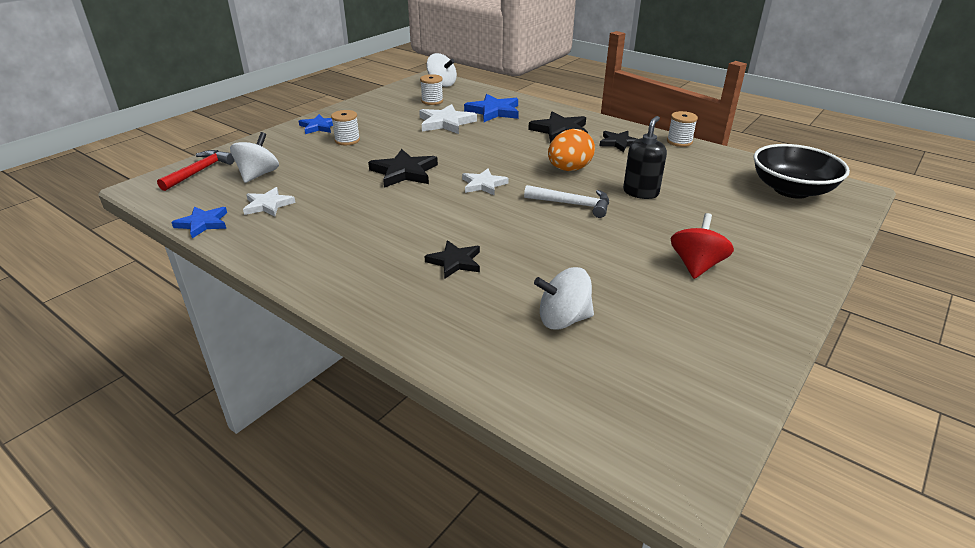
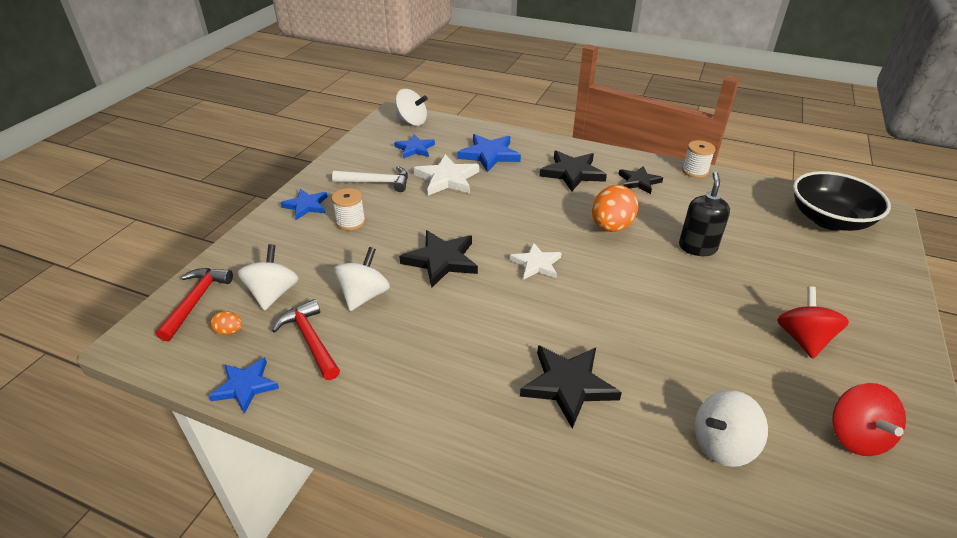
camera: 15 degrees left, 5 degrees up
white star [243,187,296,217] -> red hammer [272,299,340,380]
white spool [420,74,443,105] -> blue star [394,135,435,158]
black star [424,240,480,279] -> black star [520,345,622,429], size x1.51
white hammer [524,185,609,218] -> white hammer moved to [332,166,408,192]
none -> orange egg [210,311,242,335]
none -> white spinning top [334,247,390,311]
none -> red spinning top [832,383,906,456]

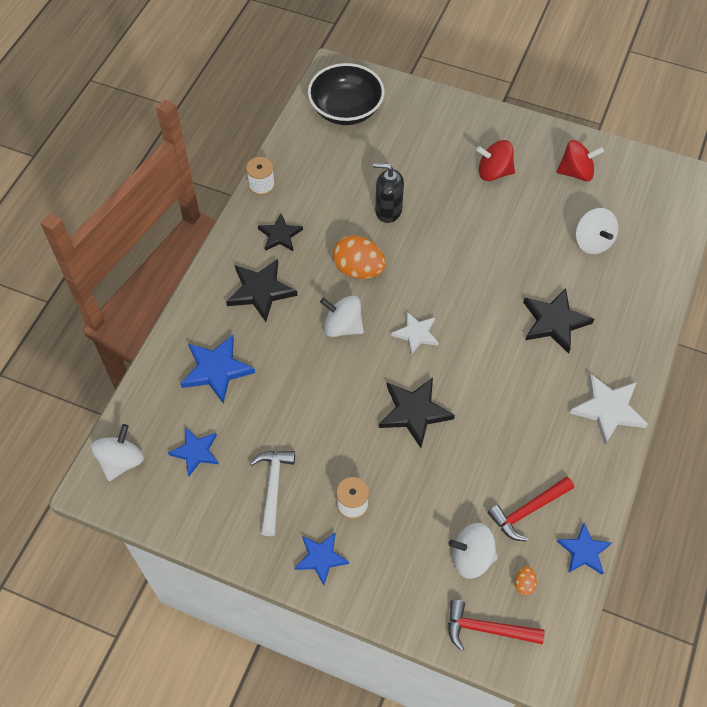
camera: 90 degrees left, 20 degrees up
white spinning top [334,247,390,311] -> white spinning top moved to [320,296,364,337]
white star [414,154,479,195] -> white star moved to [570,373,648,444]

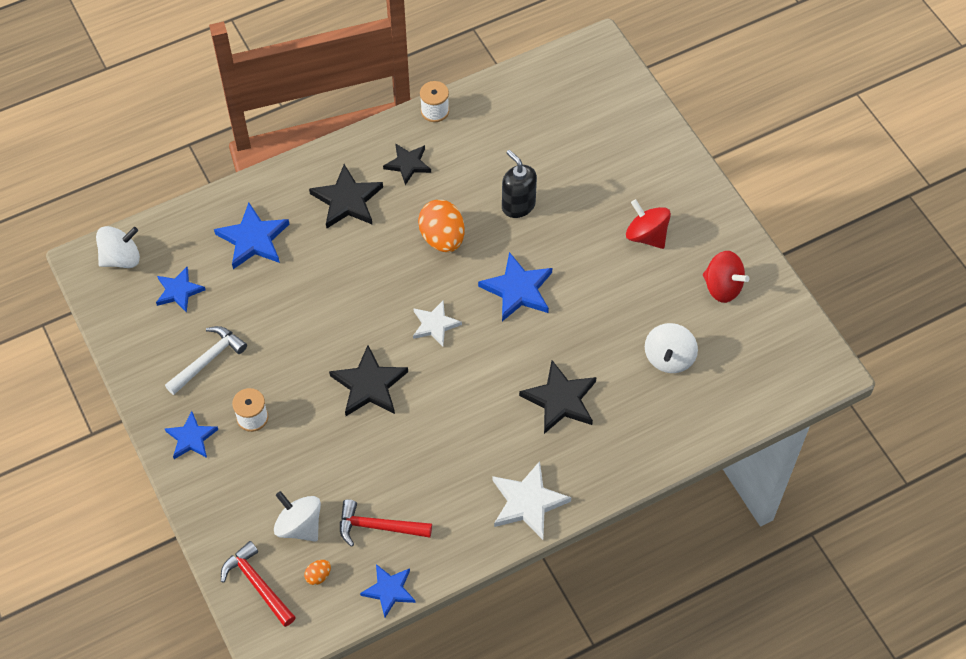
camera: 40 degrees right, 0 degrees up
black bowl [308,63,385,125] -> none
white spinning top [320,296,364,337] -> none
none -> blue star [478,252,552,321]

